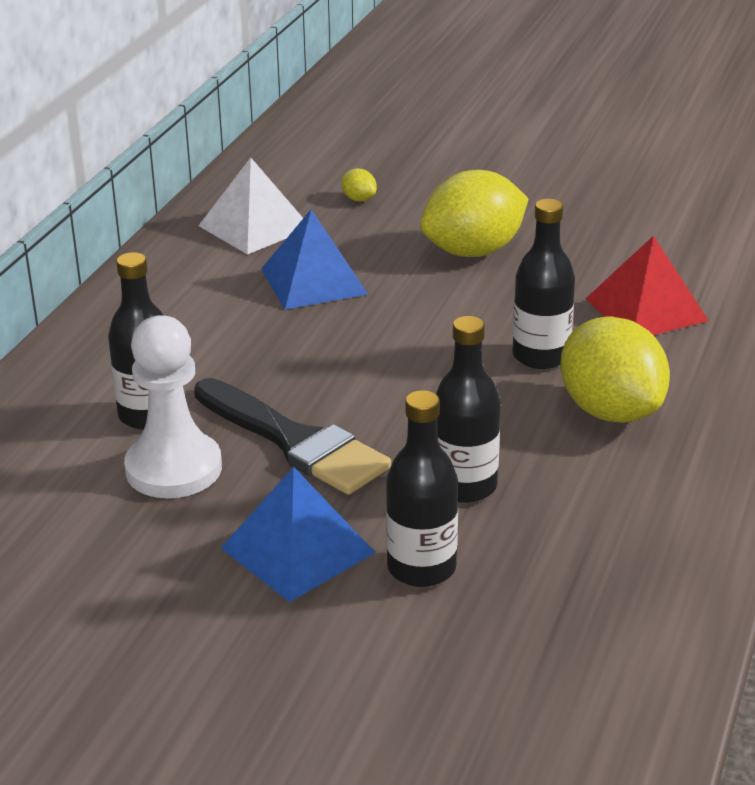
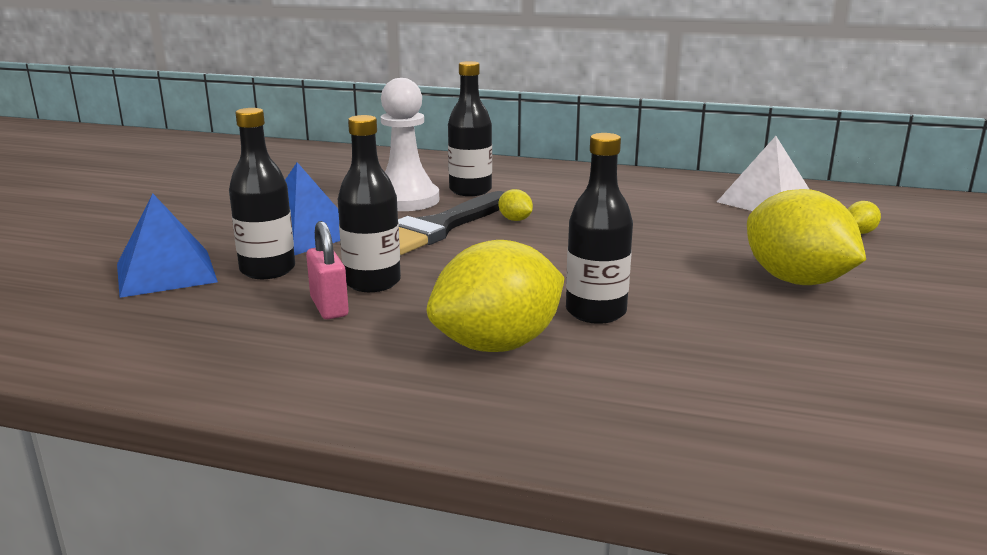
camera: 85 degrees right, 10 degrees down
blue pyramid [261,209,368,310] -> blue pyramid moved to [117,193,218,298]
red pyramid [585,235,709,335] -> none
none -> pink padlock [306,221,349,319]
none -> yellow lemon [498,189,533,221]

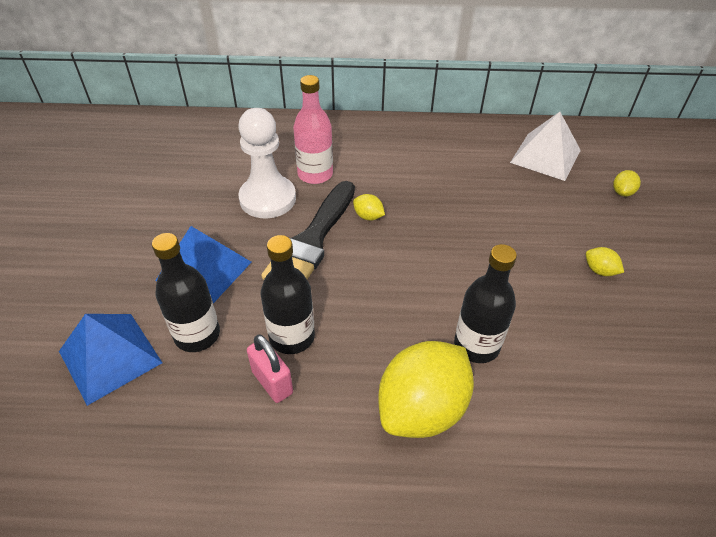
camera: 15 degrees left, 25 degrees up
black bottle [448,61,492,196] -> pink bottle [293,75,333,184]
yellow lemon [747,189,866,285] -> yellow lemon [586,247,624,276], size x0.40

